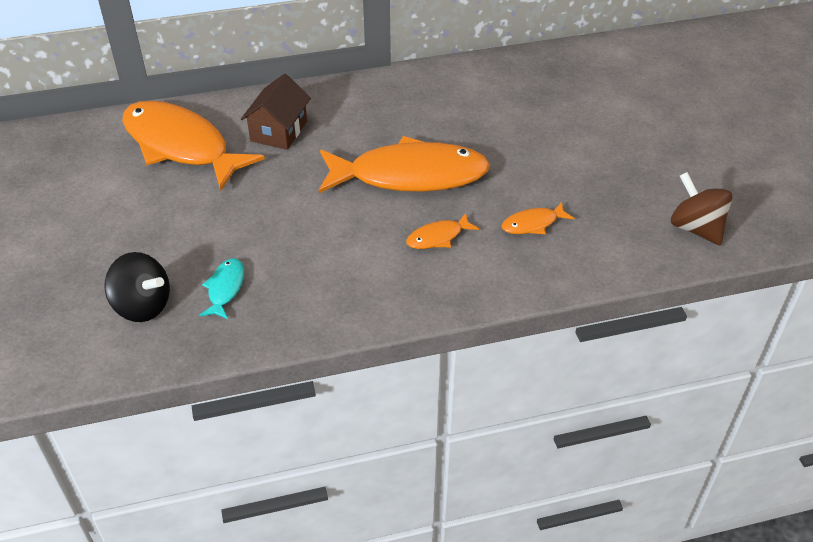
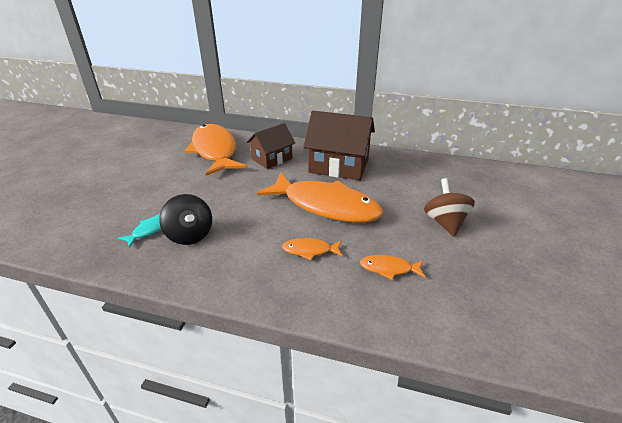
camera: 30 degrees right, 10 degrees down
black spinning top [105,252,170,322] -> black spinning top moved to [159,194,212,245]
brown spinning top [671,172,733,246] -> brown spinning top moved to [424,178,475,237]
none -> brown house [303,111,375,180]

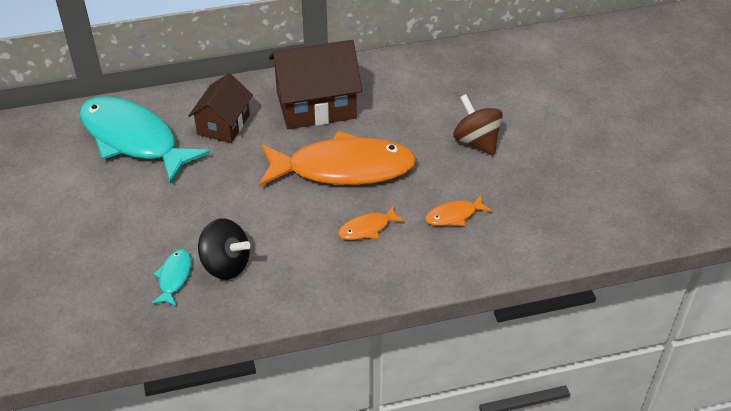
camera: 30 degrees left, 10 degrees up
orange fish [185,124,246,176] -> turquoise fish [79,96,210,183]

